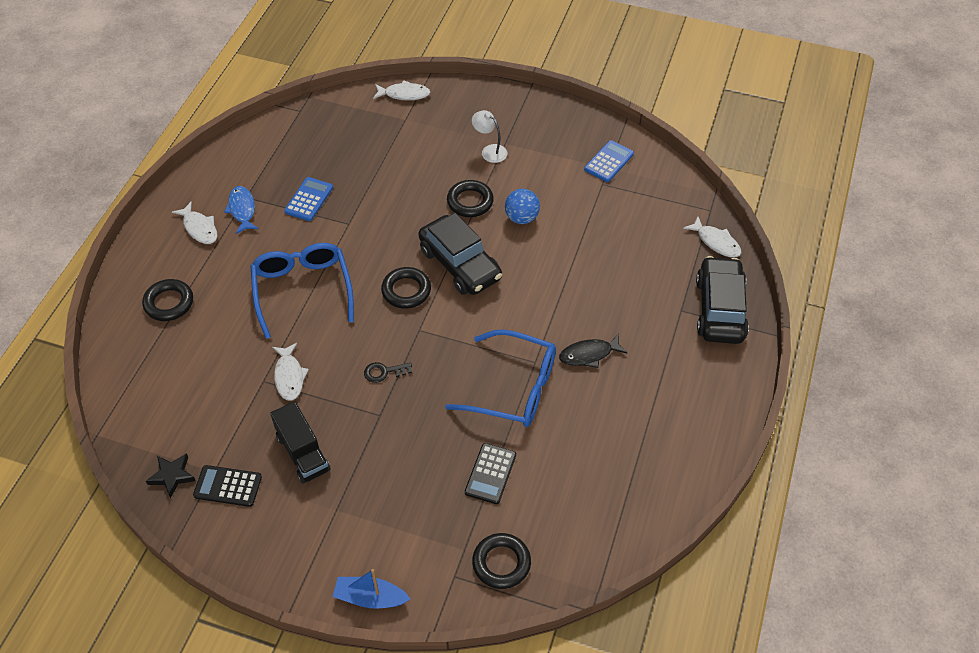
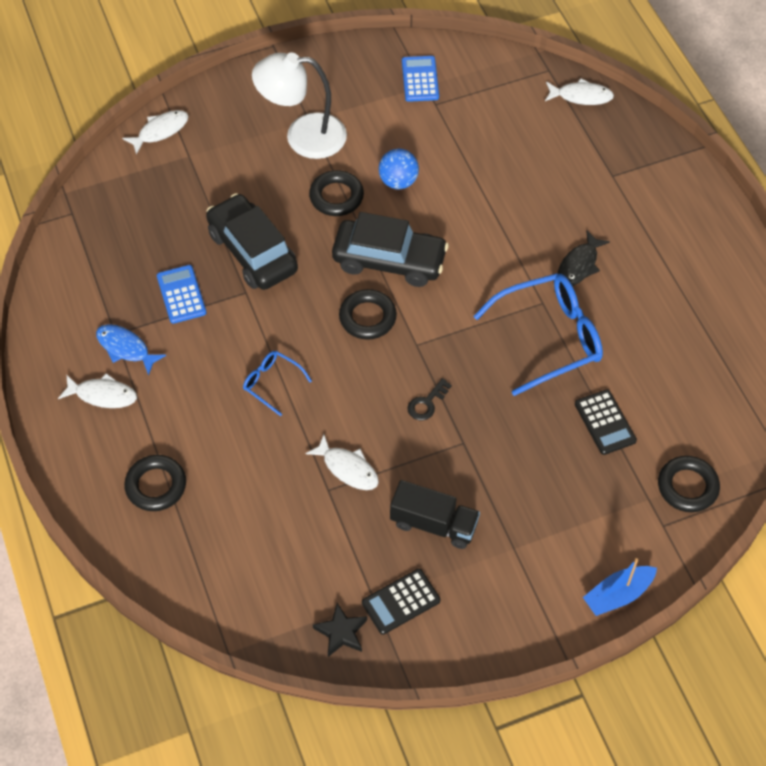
camera: 40 degrees left, 5 degrees up
blue glasses [250,243,354,339] -> blue glasses [243,351,312,416], size x0.49
white lamp [472,110,508,163] -> white lamp [252,52,347,159], size x1.96
black car [696,256,749,344] -> black car moved to [206,193,298,290]

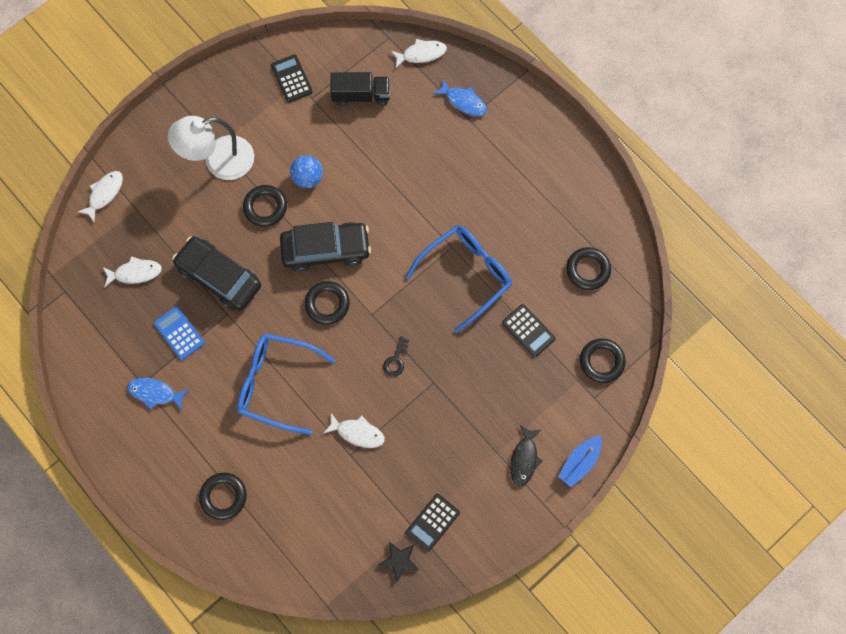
camera: 20 degrees left, 15 degrees up
white fish [58,373,137,408] -> white fish moved to [103,256,162,287]
blue glasses [243,351,312,416] -> blue glasses [237,333,336,435], size x2.02
black truck [390,480,480,549] -> black truck moved to [330,72,390,106]
blue calculator [402,56,439,102] -> black calculator [271,54,313,103]
black fish [558,230,610,286] -> black fish moved to [510,425,543,486]
none -> blue fish [433,79,487,116]
none -> black ring [566,247,611,290]

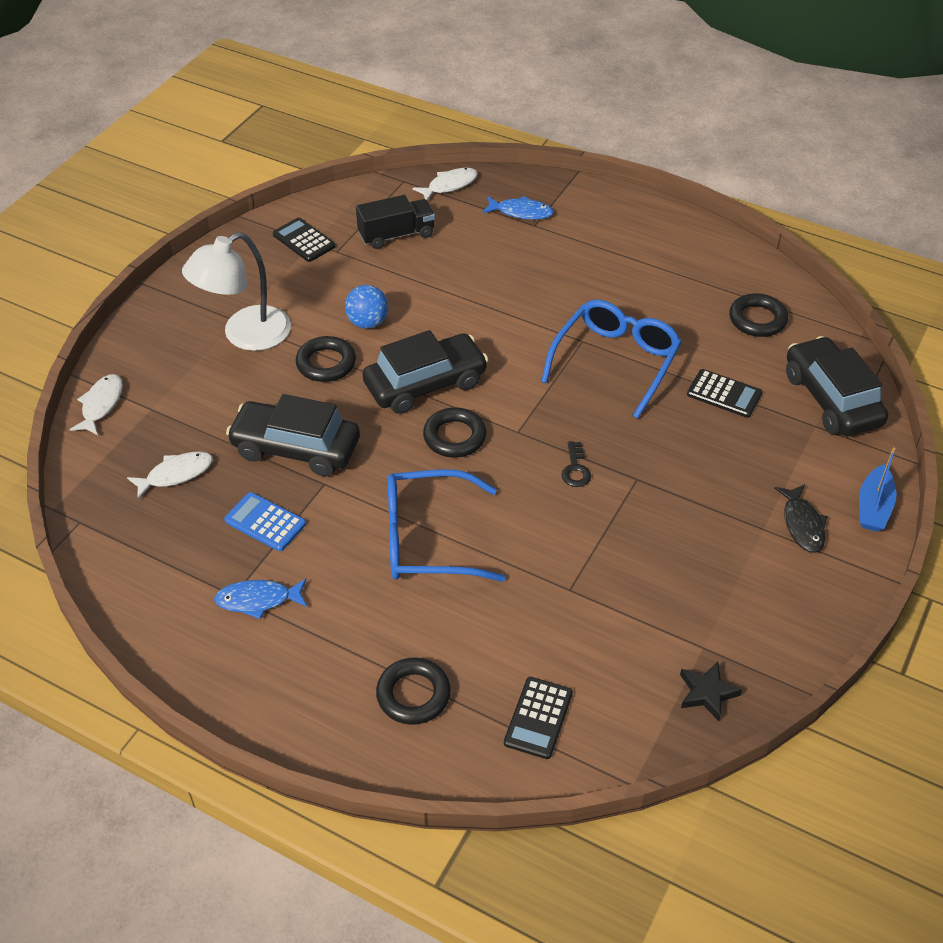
camera: 20 degrees left, 25 degrees down
white fish [324,413,385,448] -> none
black calculator [406,494,460,552] -> black calculator moved to [504,677,573,759]
black ring [580,338,626,383] -> black car [786,336,888,436]

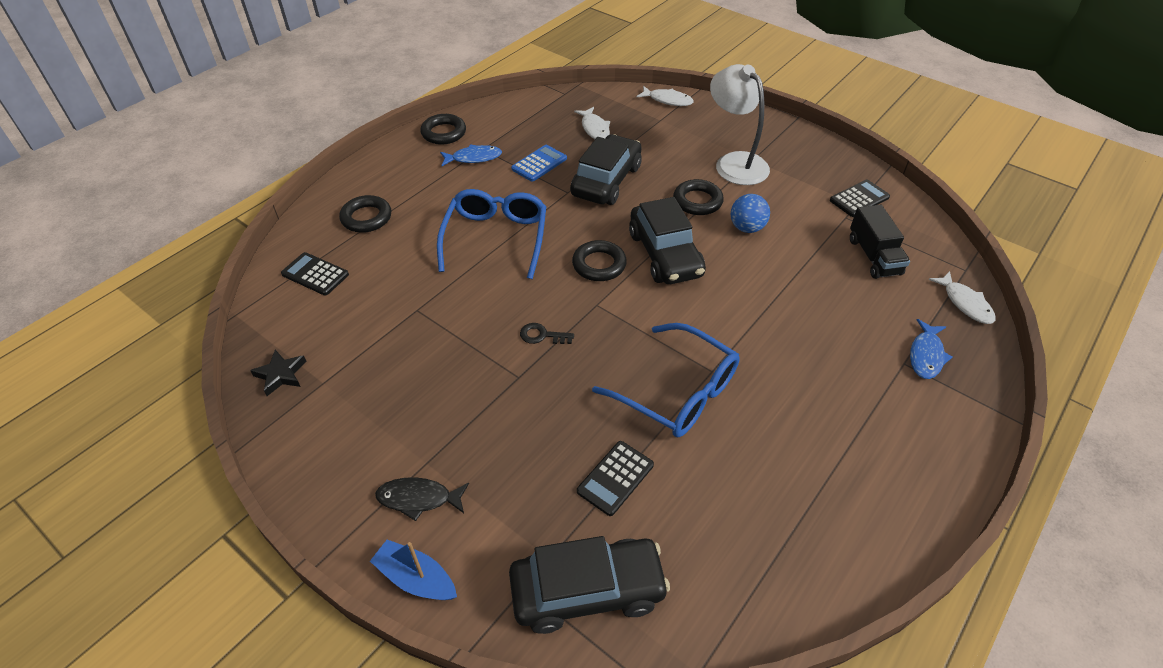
camera: 100 degrees right, 0 degrees up
blue fish [214,579,307,619] -> blue fish turned 75 degrees clockwise [440,144,502,166]
black ring [729,293,788,337] -> black ring moved to [420,114,466,145]

